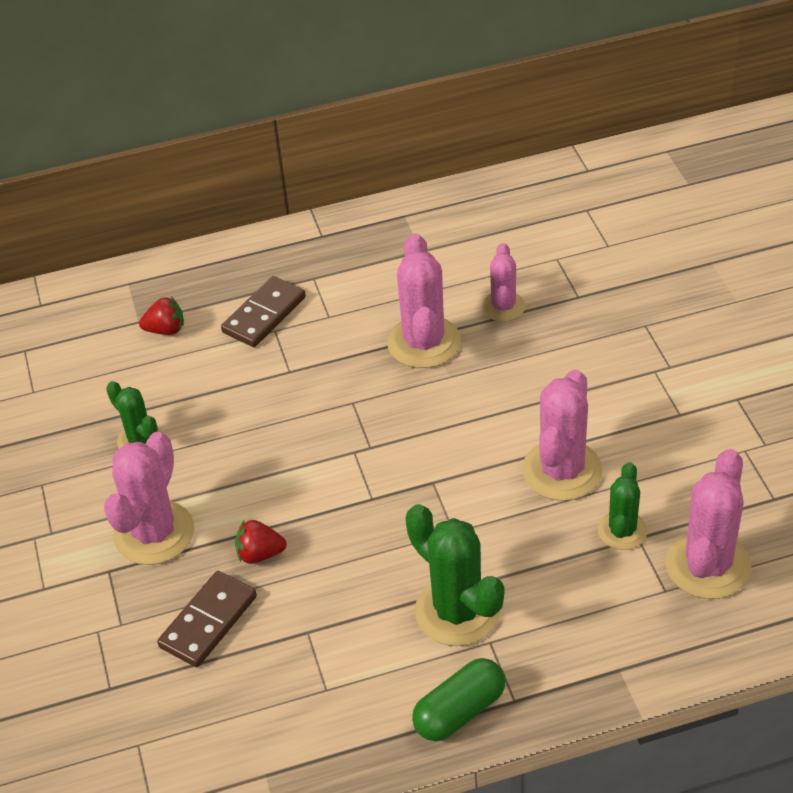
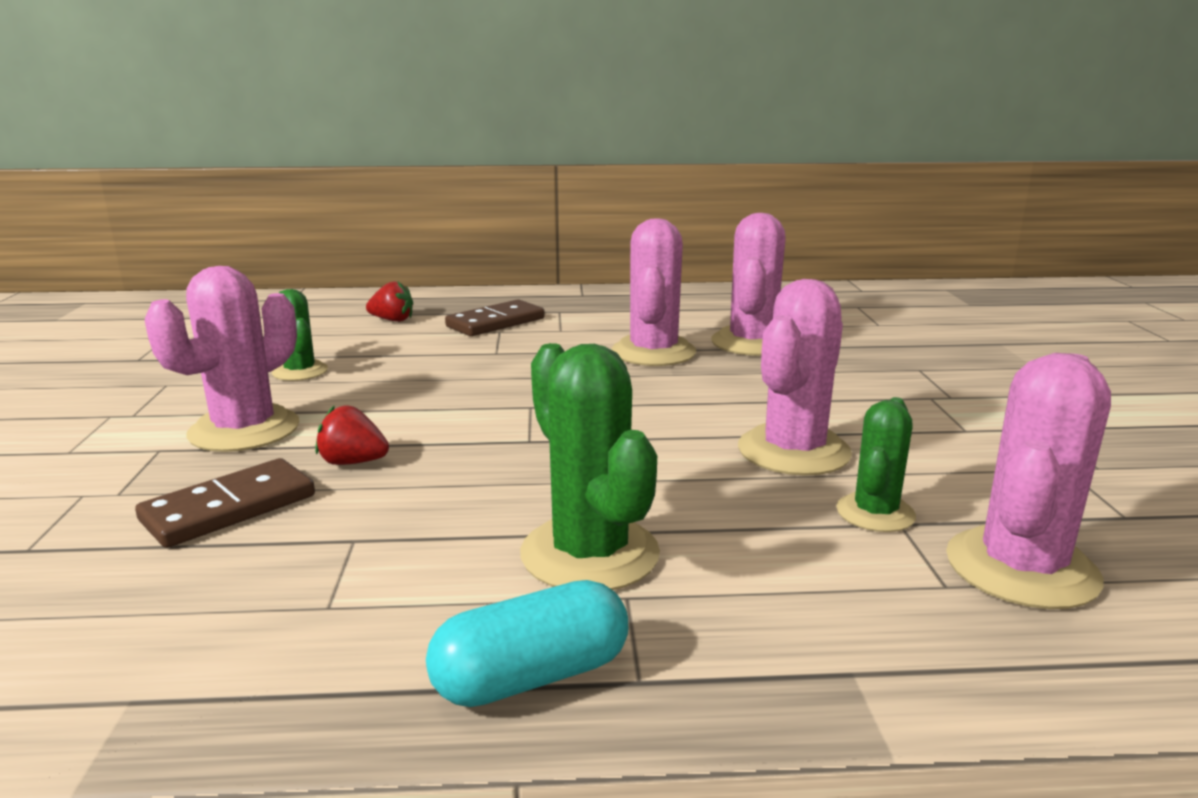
camera: 10 degrees right, 25 degrees down
green capsule [412,658,505,741] -> turquoise capsule [426,580,628,707]
pink cactus [482,243,525,322] -> pink cactus [711,213,786,356], size x1.67

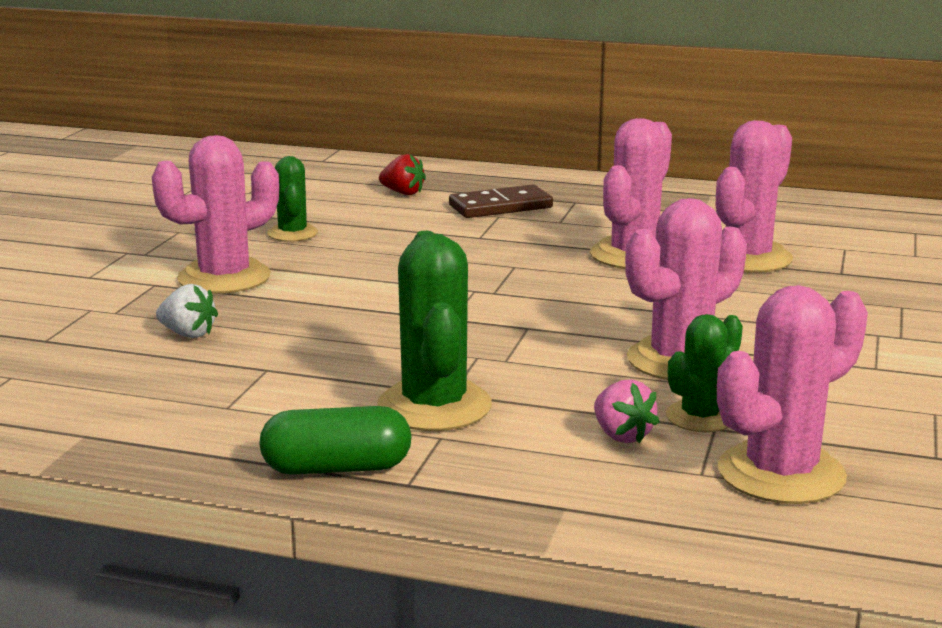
camera: 20 degrees right, 0 degrees up
brown domino [135,458,315,548] -> white strawberry [156,284,218,338]
red strawberry [315,405,389,465] -> none
turquoise capsule [426,580,628,707] -> green capsule [259,406,412,475]
none -> pink strawberry [594,379,660,443]

